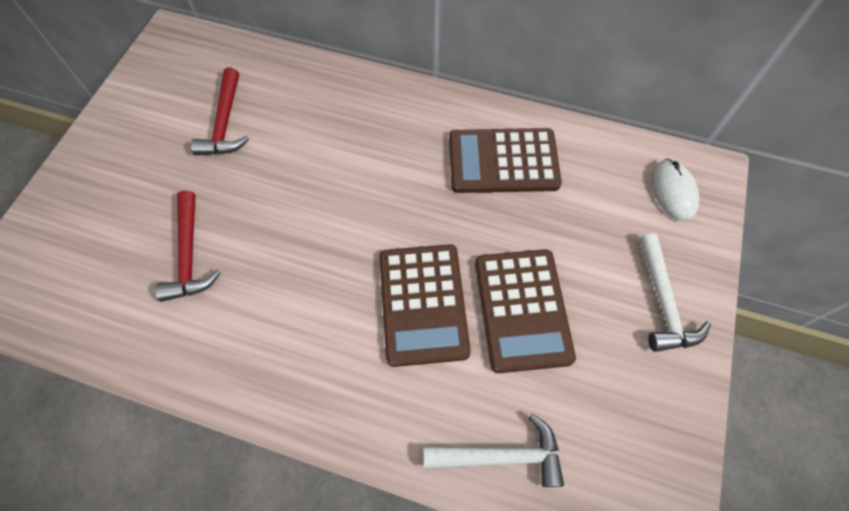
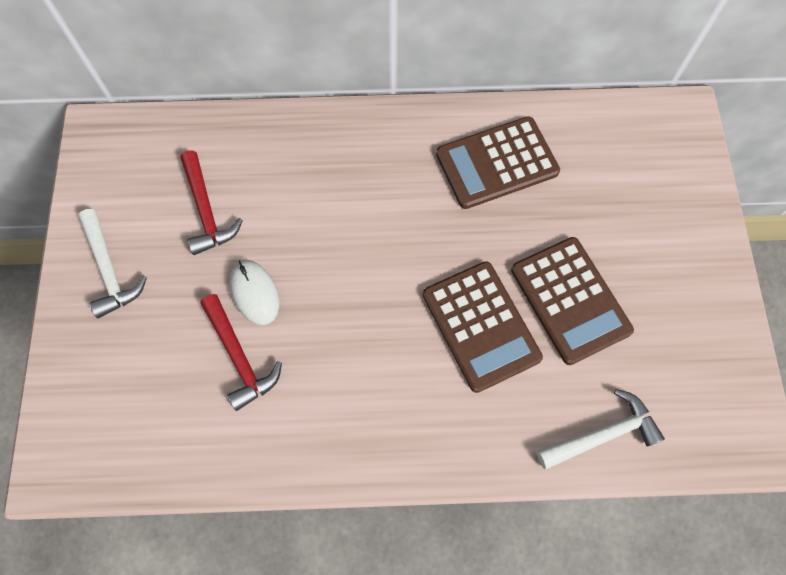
camera: 20 degrees left, 5 degrees up
white hammer [639,233,711,352] -> white hammer moved to [78,209,147,318]
white mouse [651,159,699,221] -> white mouse moved to [229,260,279,325]

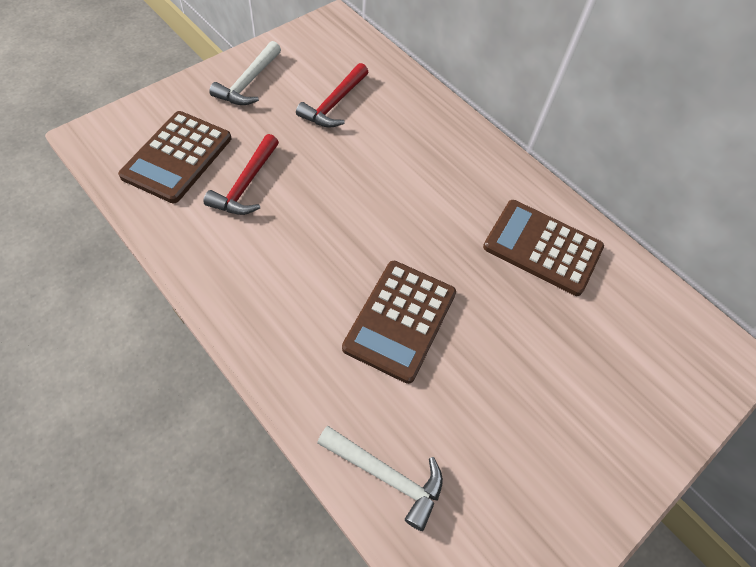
camera: 45 degrees right, 10 degrees down
white mouse [229,260,279,325] -> none
brown calculator [511,237,634,365] -> brown calculator moved to [118,111,231,203]

